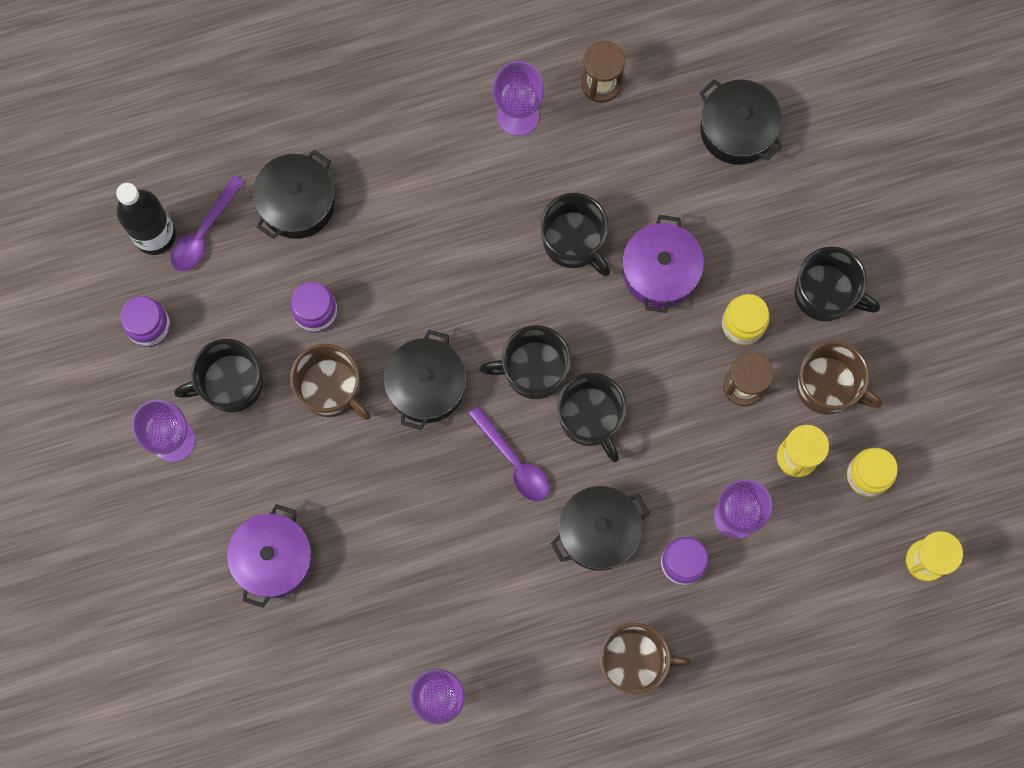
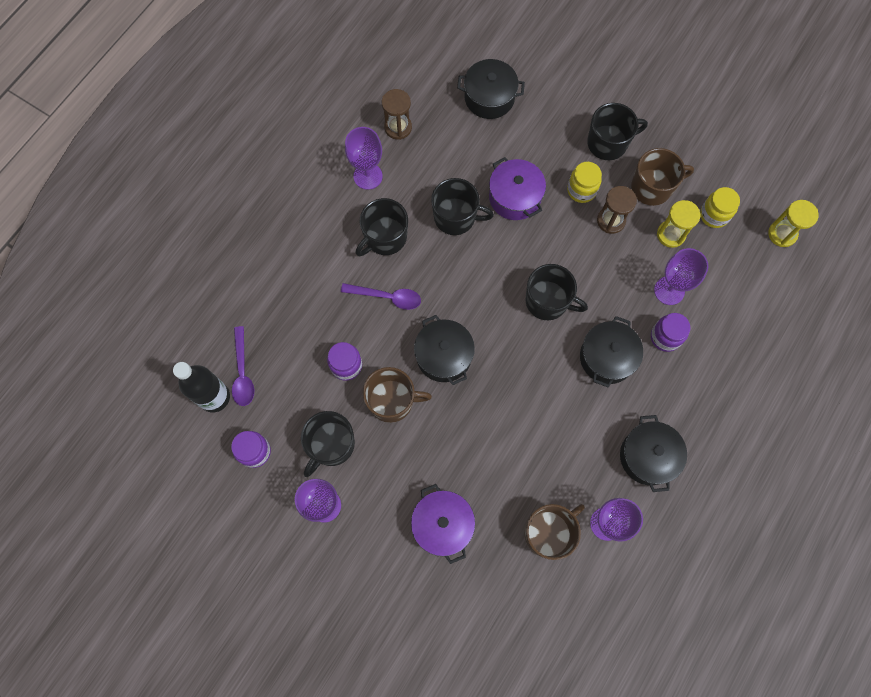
camera: 40 degrees left, 5 degrees down
black pot [253,150,335,239] -> black pot moved to [620,415,687,492]
purple spoon [468,406,549,501] -> purple spoon moved to [341,283,421,310]
black mug [480,325,571,399] -> black mug moved to [355,198,408,256]
brown mug [599,623,692,694] -> brown mug moved to [525,504,585,560]

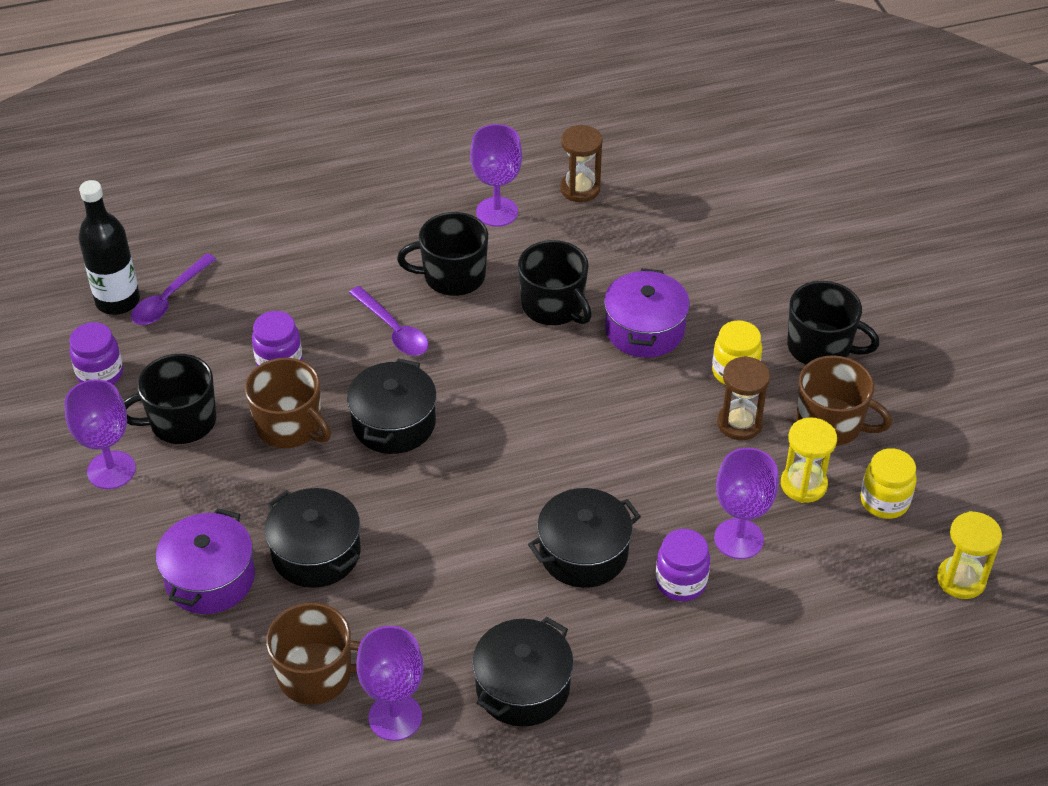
camera: 40 degrees right, 25 degrees down
black pot [457,59,525,119] -> black pot moved to [265,488,360,588]
black mug [526,264,588,320] -> none

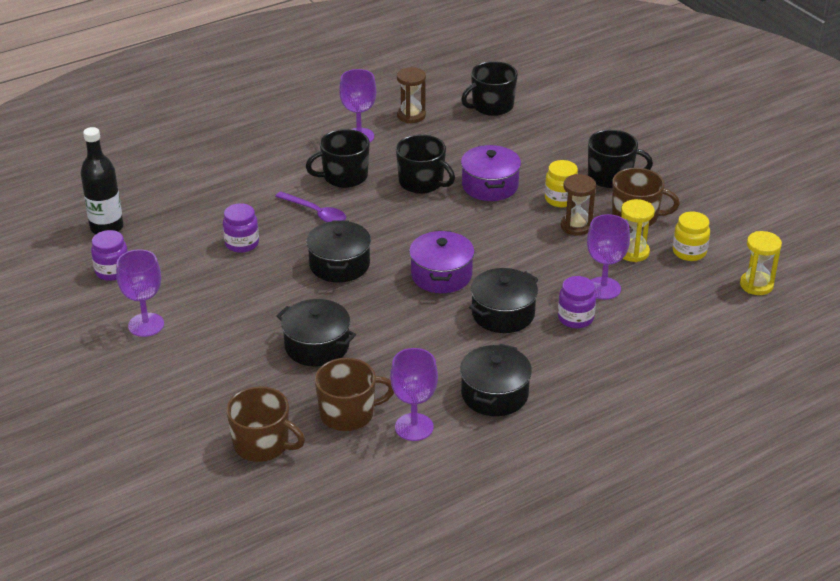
camera: 15 degrees left, 10 degrees down
black mug [124,354,216,444] -> black mug moved to [461,61,518,116]
purple spoon [131,253,216,325] -> none
purple pot [156,508,255,614] -> purple pot moved to [409,230,475,293]
brown mug [245,358,331,448] -> brown mug moved to [226,386,305,462]

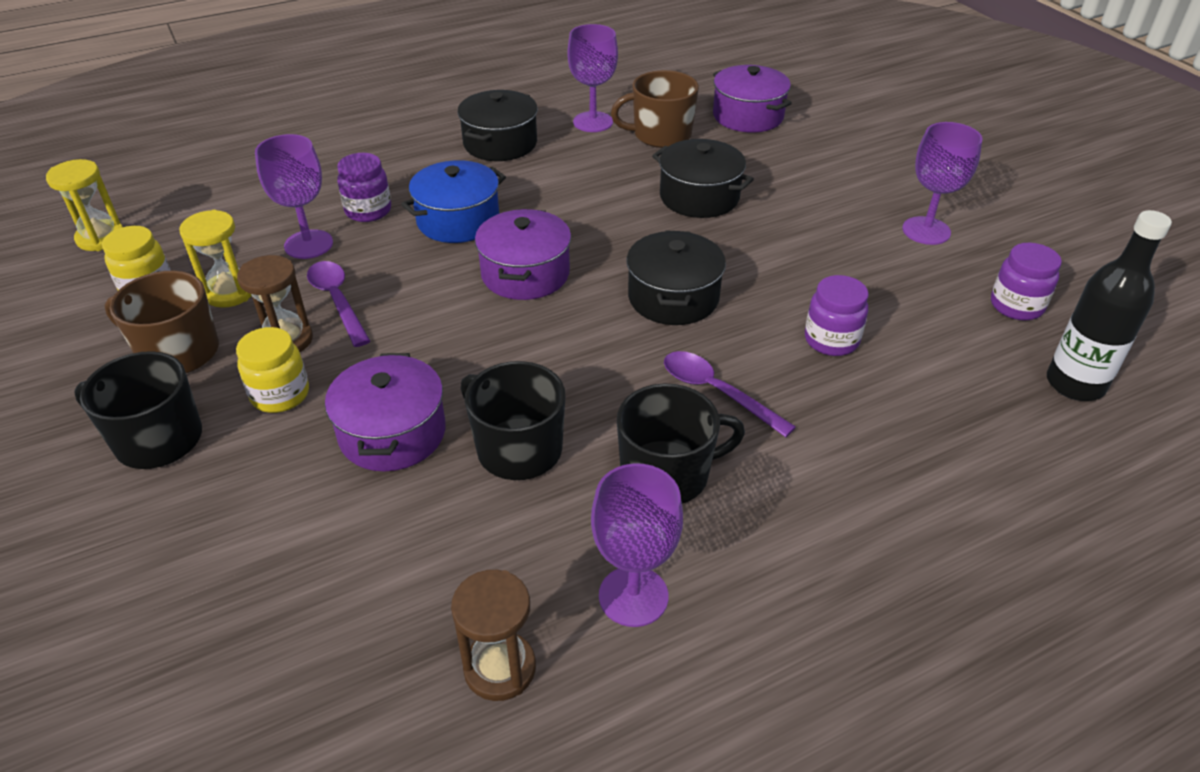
camera: 175 degrees left, 5 degrees up
brown mug [226,386,305,462] -> purple pot [713,65,792,133]
black mug [461,61,518,116] -> none
black pot [469,268,538,333] -> blue pot [401,160,506,243]
none -> purple spoon [307,261,370,347]

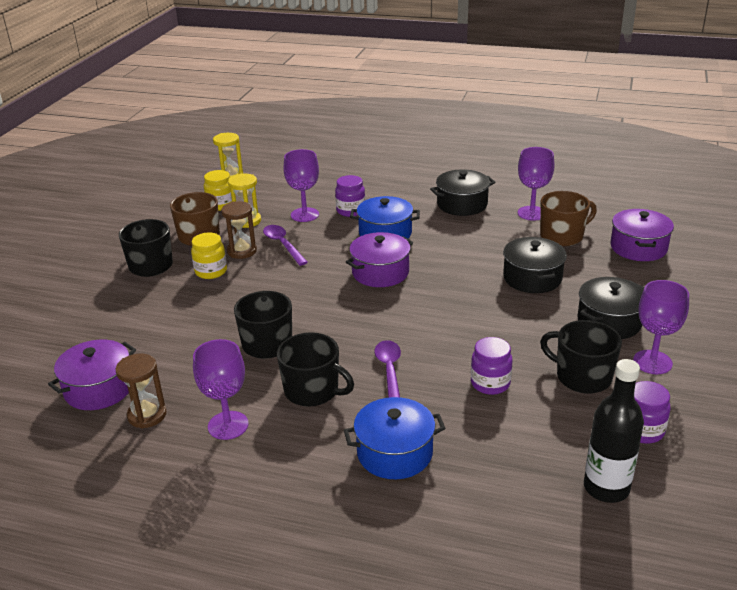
camera: 45 degrees right, 10 degrees down
purple spoon [307,261,370,347] -> purple spoon turned 45 degrees counterclockwise [263,225,308,266]
purple pot [325,353,446,471] -> purple pot moved to [48,340,136,410]
brown mug [611,70,699,148] -> brown mug turned 120 degrees clockwise [540,191,597,246]
black pot [626,230,726,325] -> black pot moved to [578,277,644,339]
none -> blue pot [344,397,446,479]
none -> black mug [540,320,622,394]

